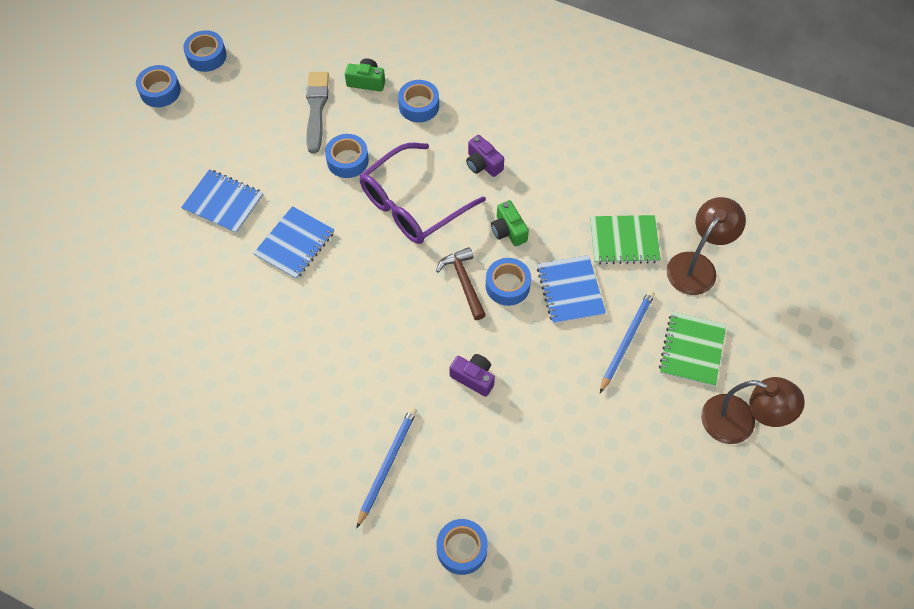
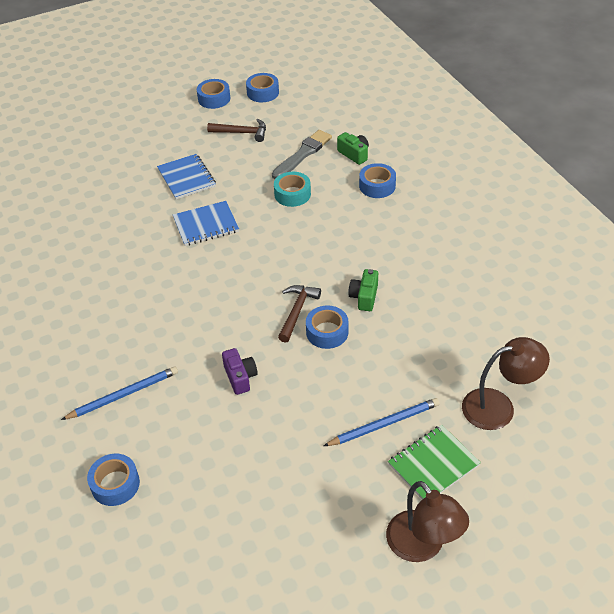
camera: 40 degrees right, 15 degrees down
blue tape [325,134,369,178] -> turquoise tape [274,172,311,207]
purple glasses [360,143,486,244] -> none
purple camera [466,135,504,177] -> none
blue notebook [537,255,606,324] -> none
green notebook [590,215,661,264] -> none
none -> brown hammer [207,119,266,142]

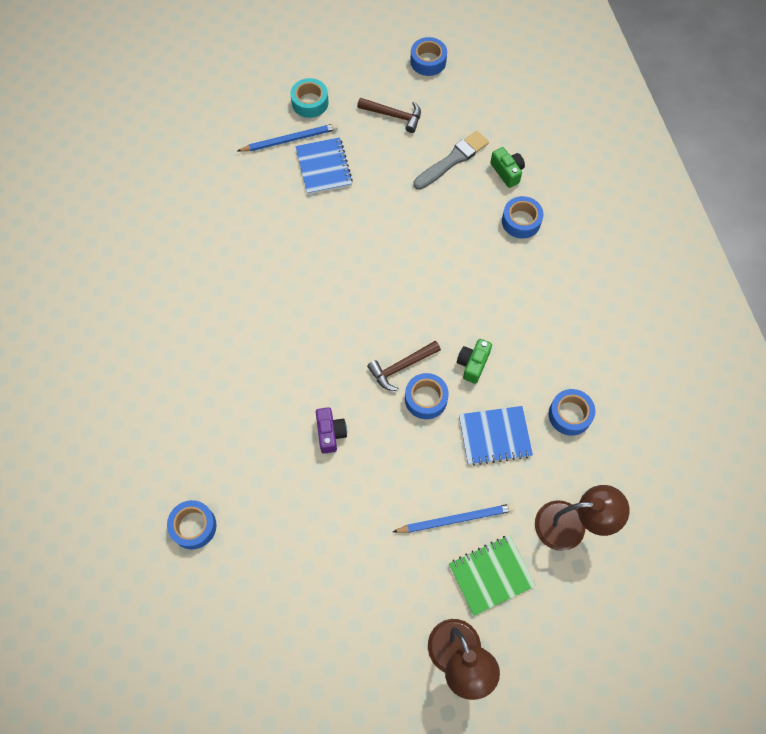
camera: 10 degrees right, 20 degrees up
blue pencil [61,366,178,420] -> blue pencil moved to [237,123,338,152]
blue notebook [173,201,239,246] -> blue notebook moved to [459,406,533,466]
blue tape [197,79,230,109] -> blue tape moved to [548,389,595,436]
turquoise tape [274,172,311,207] -> turquoise tape moved to [290,78,329,118]
brown hammer [278,285,321,343] -> brown hammer turned 150 degrees counterclockwise [367,340,441,391]

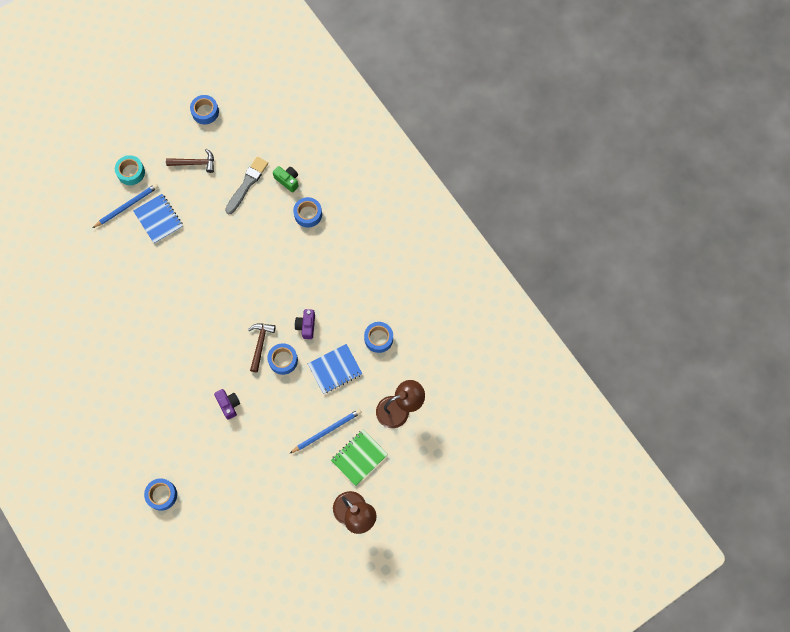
camera: 20 degrees left, 5 degrees up
brown hammer [367,340,441,391] -> brown hammer turned 150 degrees clockwise [248,324,276,373]
green camera [457,339,492,384] -> purple camera [295,309,315,339]

